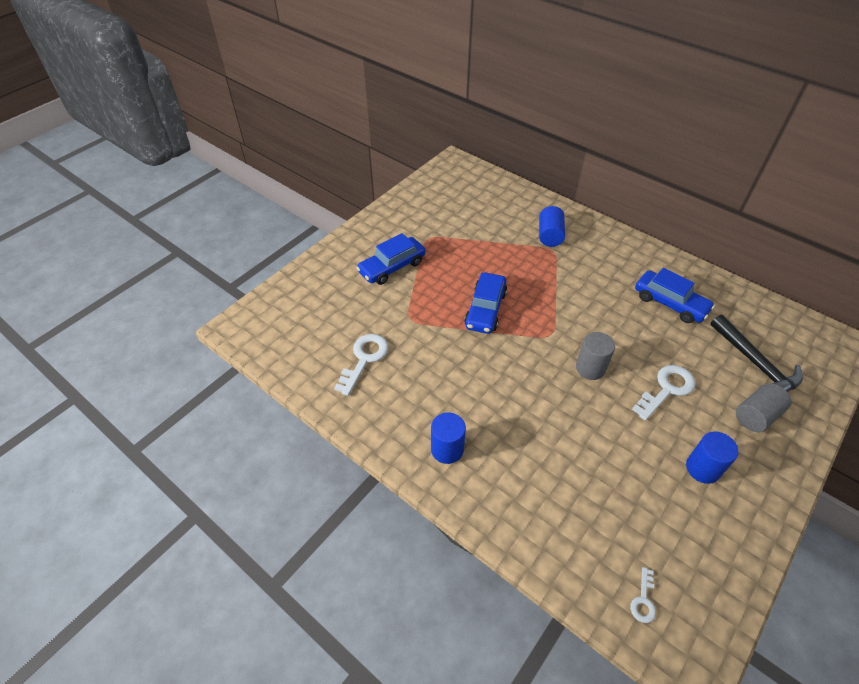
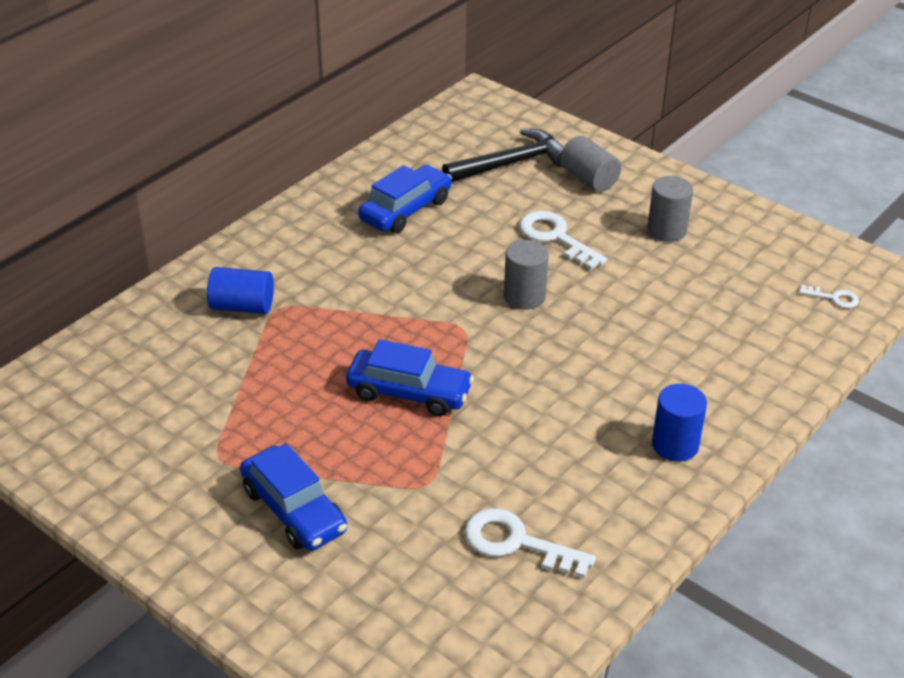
camera: 90 degrees left, 10 degrees down
blue cylinder [686,431,738,484] -> grey cylinder [647,176,693,242]

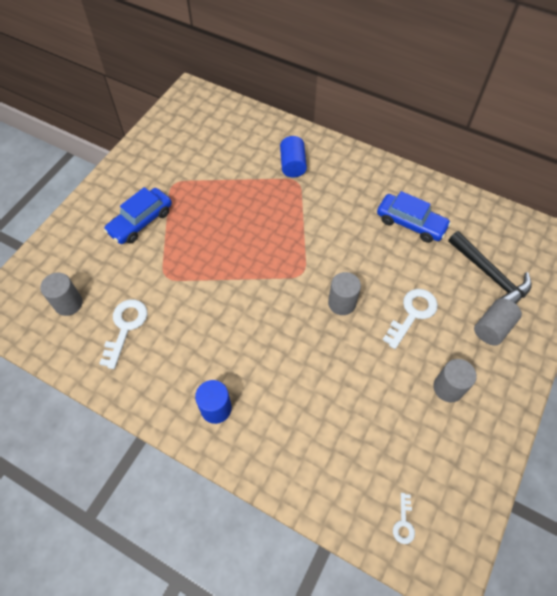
camera: 80 degrees right, 20 degrees up
blue car [346,339,474,416] -> none
none -> grey cylinder [40,273,83,316]

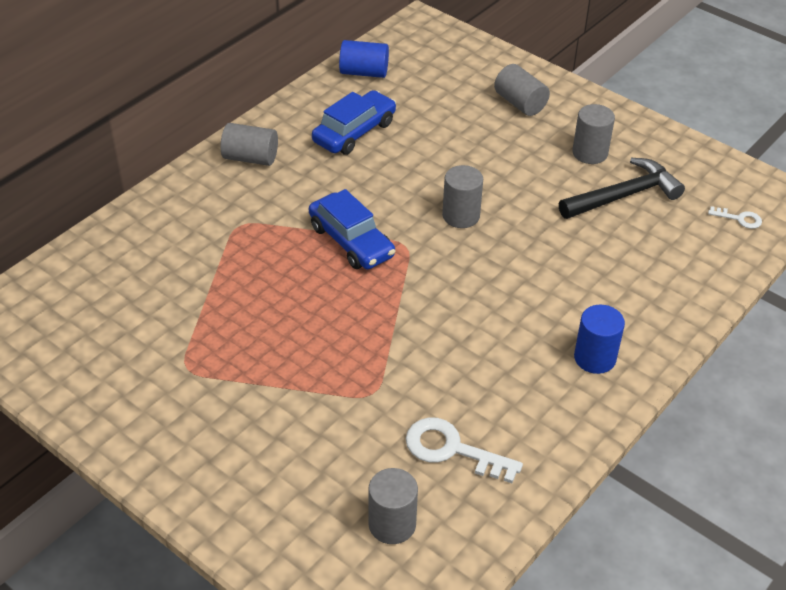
camera: 80 degrees left, 15 degrees down
blue car [104,187,172,244] -> blue car moved to [309,189,396,269]
blue cylinder [280,136,307,177] -> blue cylinder moved to [339,40,389,78]
white key [382,289,438,349] -> none
black hammer [448,231,531,304] -> black hammer moved to [559,158,685,219]
none -> grey cylinder [221,123,278,166]

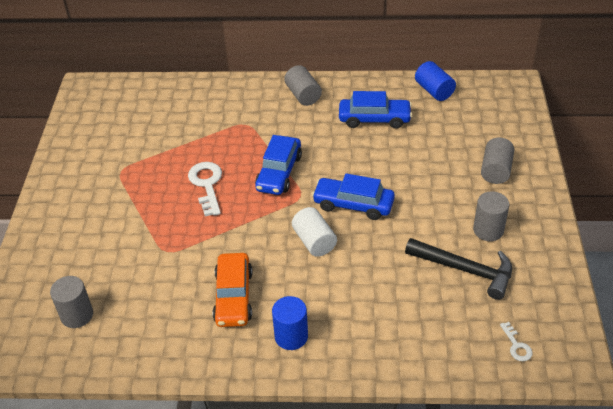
camera: 55 degrees right, 0 degrees up
white key [406,417,523,483] -> white key moved to [188,162,222,216]
grey cylinder [442,165,483,228] -> blue car [312,173,395,220]
none -> orange car [213,253,253,327]
none -> white cylinder [292,207,337,257]

